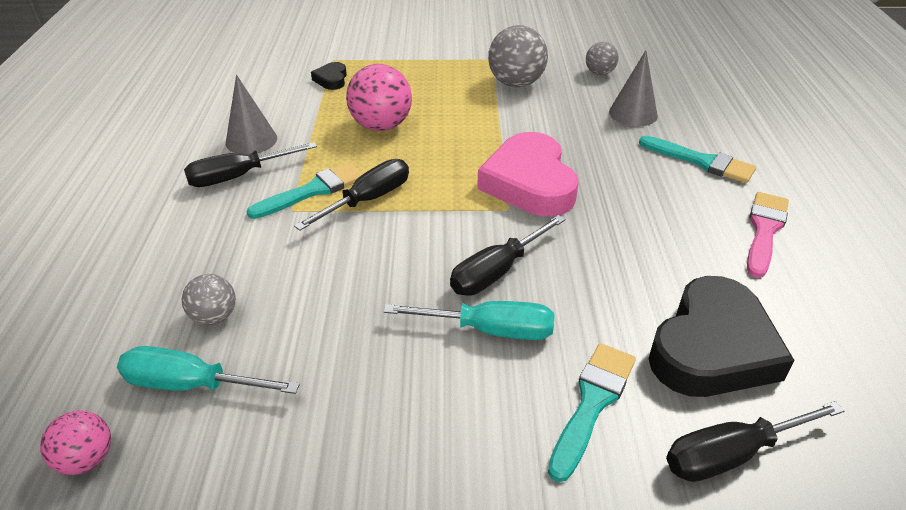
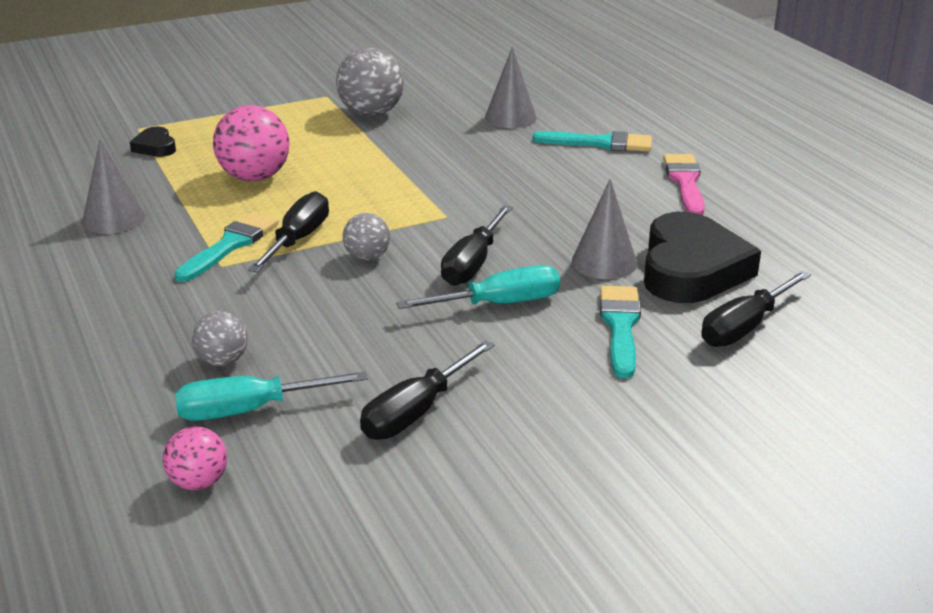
camera: 25 degrees left, 10 degrees down
black screwdriver [184,142,317,187] -> black screwdriver moved to [360,340,495,440]
pink heart [477,132,579,216] -> none
grey ball [586,42,619,75] -> grey ball moved to [342,213,390,261]
none -> grey cone [572,179,637,279]

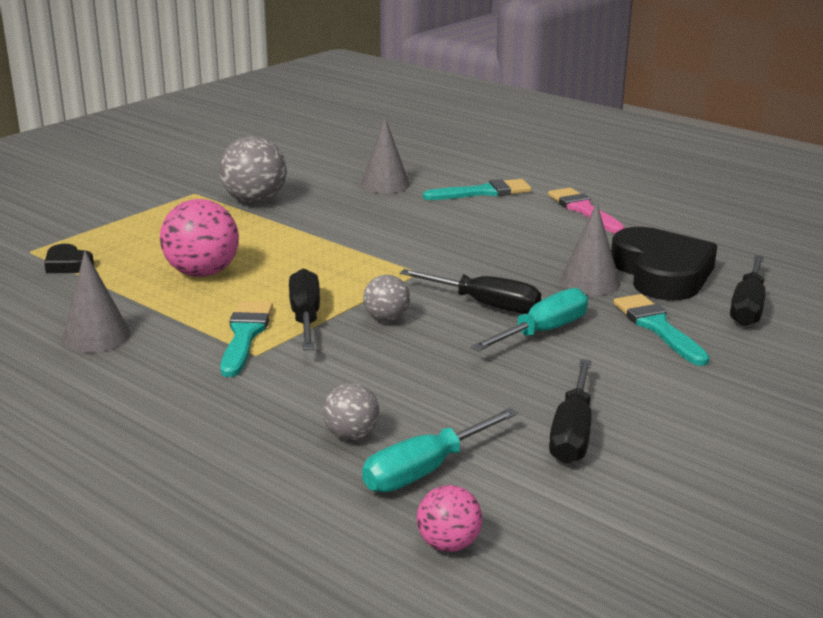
camera: 25 degrees left, 5 degrees down
black screwdriver [441,205,513,286] -> black screwdriver turned 60 degrees counterclockwise [400,269,541,314]

